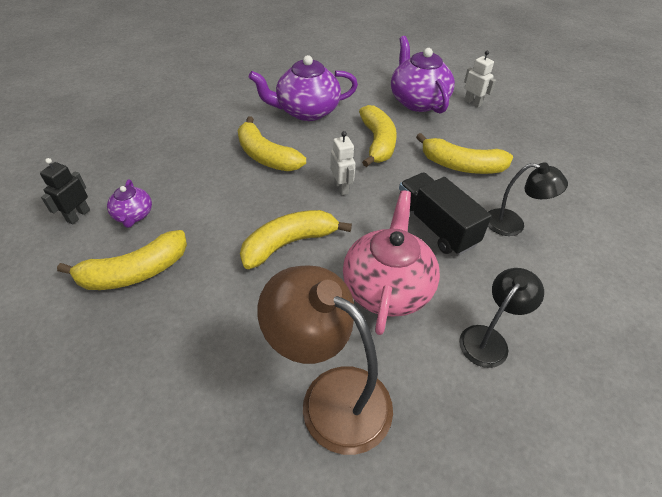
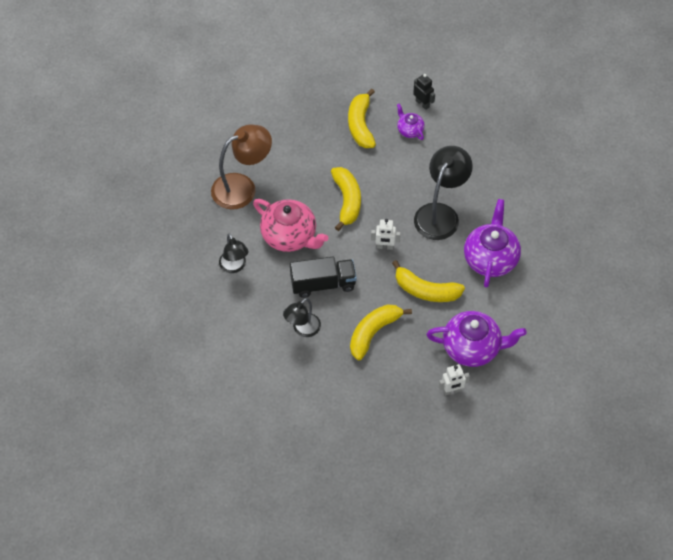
camera: 115 degrees right, 10 degrees up
purple teapot [107,180,152,228] -> purple teapot turned 45 degrees clockwise [397,104,425,140]
yellow banana [238,116,306,171] -> black lamp [414,146,473,240]

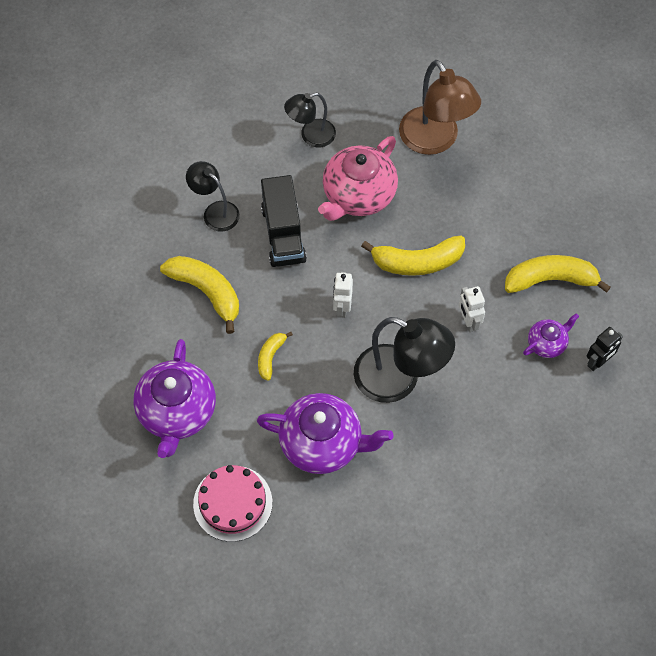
camera: 90 degrees right, 5 degrees up
yellow banana [392,260,465,302] -> yellow banana [258,332,293,381], size x0.54
white robot [439,364,470,396] -> white robot moved to [459,286,485,332]
none -> pink cake [193,465,272,542]

